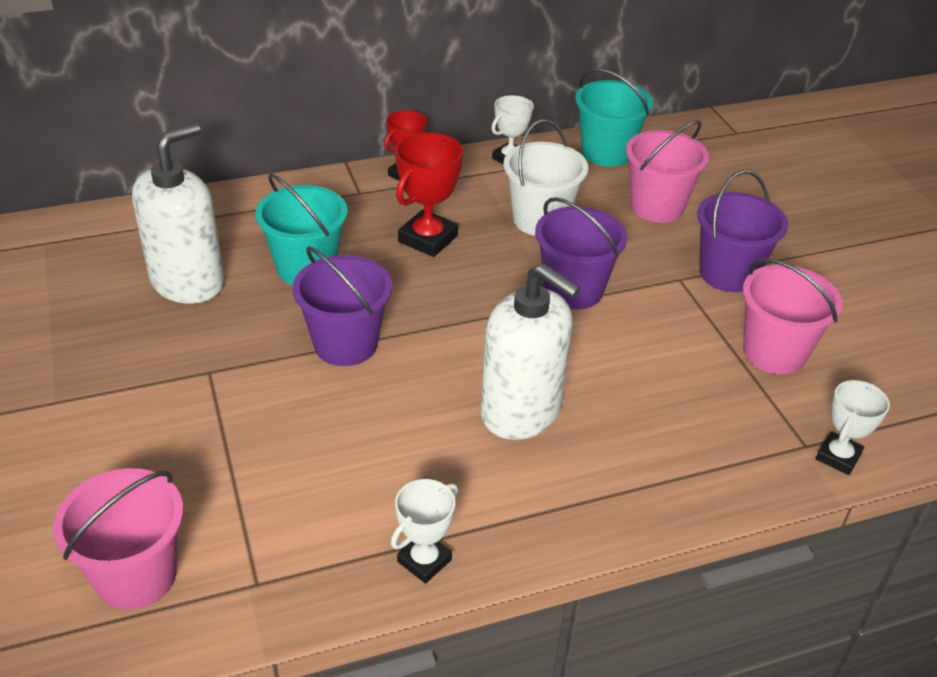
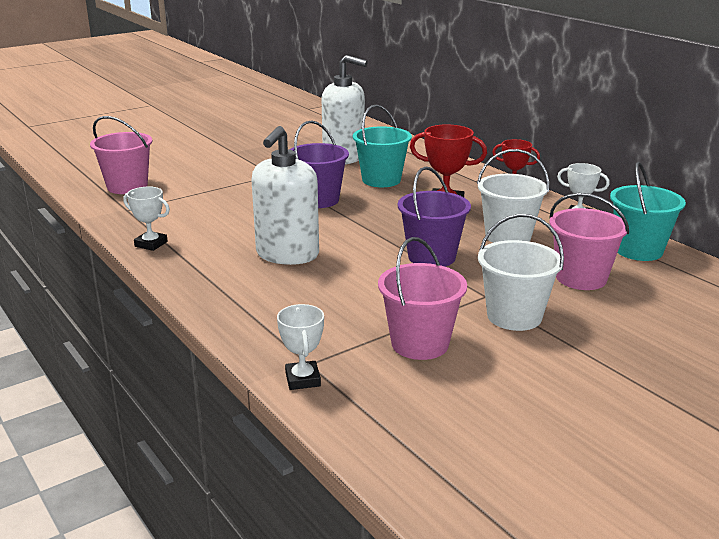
camera: 75 degrees right, 15 degrees down
purple bucket [697,170,788,292] -> white bucket [478,214,564,331]
white trophy [816,380,890,475] -> white trophy turned 60 degrees clockwise [277,304,324,390]

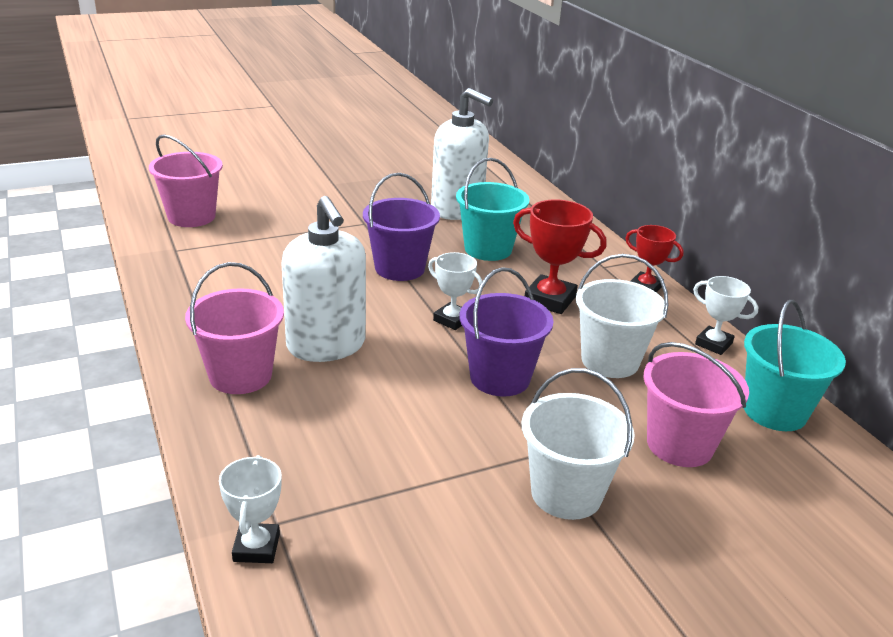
camera: 10 degrees right, 5 degrees up
white trophy [123,186,170,251] -> white trophy moved to [428,252,483,330]
white soap dispenser [251,126,319,265] -> white soap dispenser turned 60 degrees counterclockwise [281,196,366,362]
pink bucket [378,237,467,360] -> pink bucket moved to [185,262,284,394]

